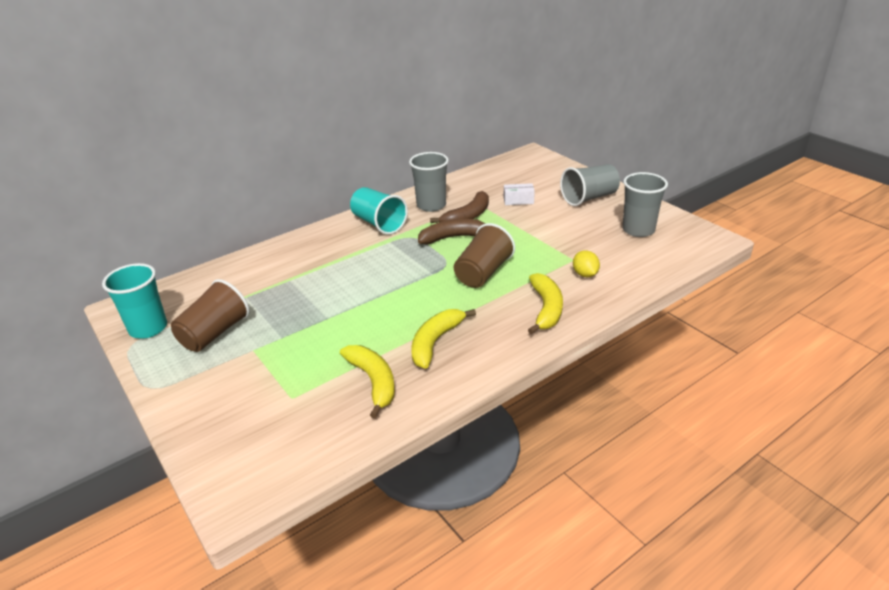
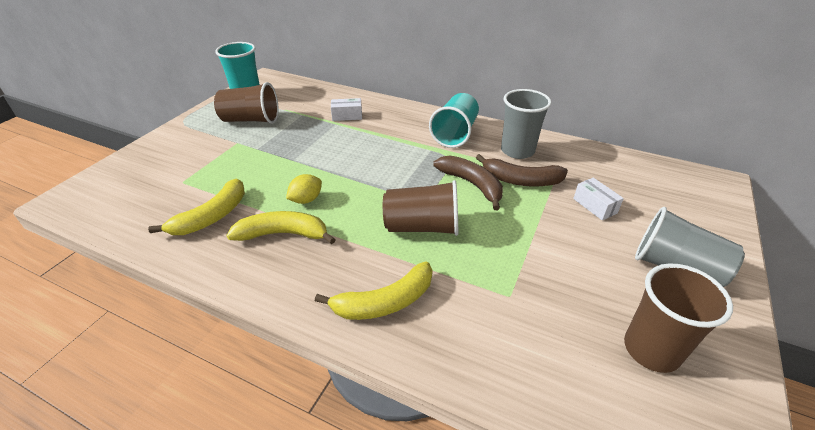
camera: 60 degrees right, 5 degrees up
yellow lemon [573,250,600,277] -> yellow lemon moved to [286,174,322,204]
grey cup [622,172,668,237] -> brown cup [624,263,733,373]
none -> white box [331,98,362,121]

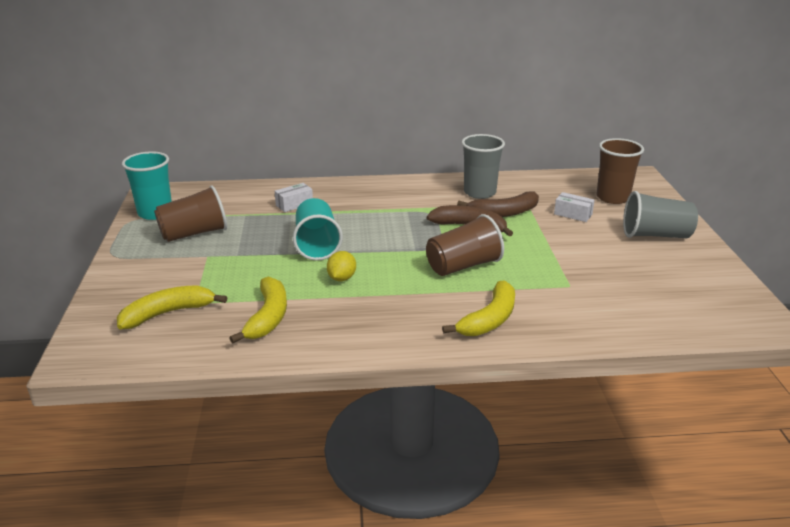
camera: 30 degrees left, 10 degrees down
yellow banana [226,211,336,244] -> yellow banana moved to [117,285,227,329]
turquoise cup [429,93,479,148] -> turquoise cup moved to [293,198,343,261]
brown cup [624,263,733,373] -> brown cup moved to [596,138,644,204]

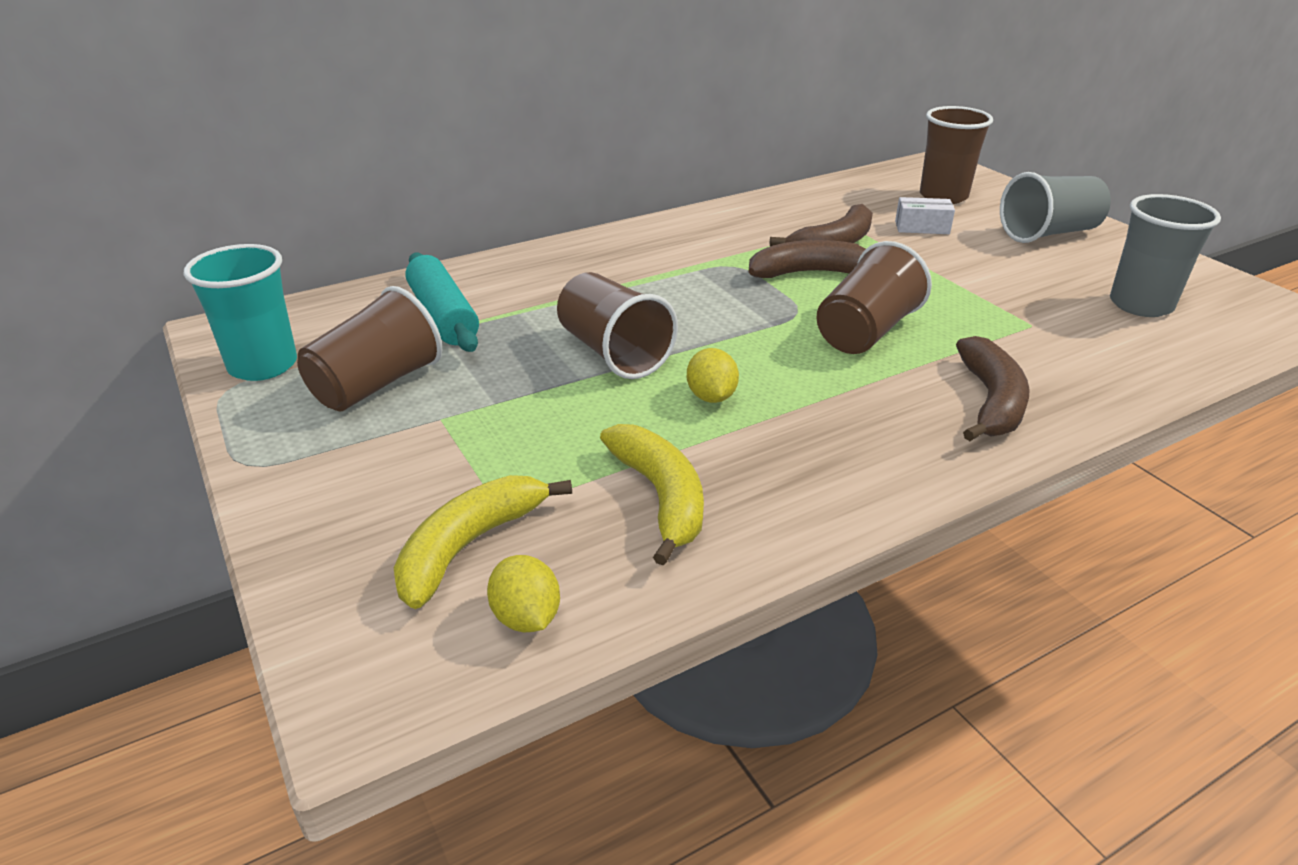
camera: 25 degrees left, 5 degrees up
white box [275,183,313,212] -> none
turquoise cup [293,198,343,261] -> brown cup [557,272,678,379]
yellow banana [442,280,515,336] -> brown banana [956,336,1030,441]
grey cup [462,134,505,199] -> grey cup moved to [1110,194,1221,317]
none -> turquoise rolling pin [405,253,479,352]
none -> yellow lemon [487,555,560,632]

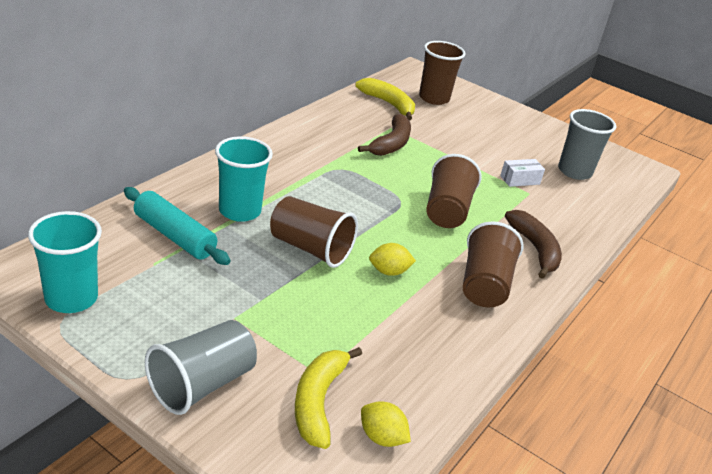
camera: 30 degrees left, 0 degrees up
brown cup [297,286,442,411] -> brown cup moved to [463,221,524,307]
yellow banana [600,424,704,565] -> yellow banana moved to [355,78,415,120]
yellow lemon [687,348,739,403] -> yellow lemon turned 60 degrees counterclockwise [369,243,416,276]
brown banana [749,240,866,278] -> none
white box [895,197,955,234] -> white box moved to [500,159,545,187]
grey cup [1000,172,1111,243] -> grey cup moved to [145,320,257,415]
none -> turquoise cup [215,136,273,222]

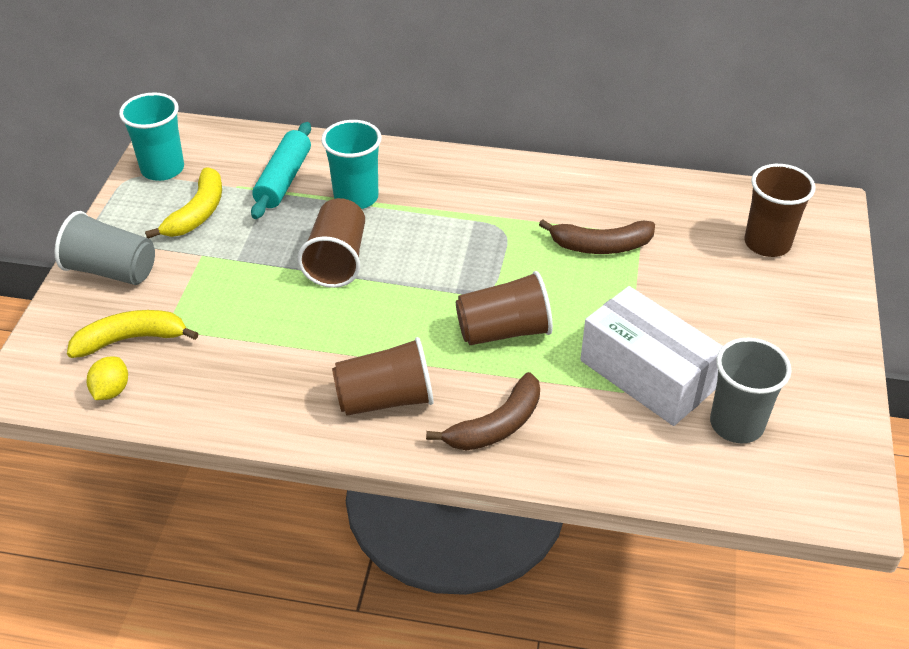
camera: 70 degrees right, 10 degrees up
yellow banana [355,78,415,120] -> yellow banana moved to [145,168,222,238]
yellow lemon [369,243,416,276] -> none
white box [500,159,545,187] -> white box [580,286,723,426], size x2.35

